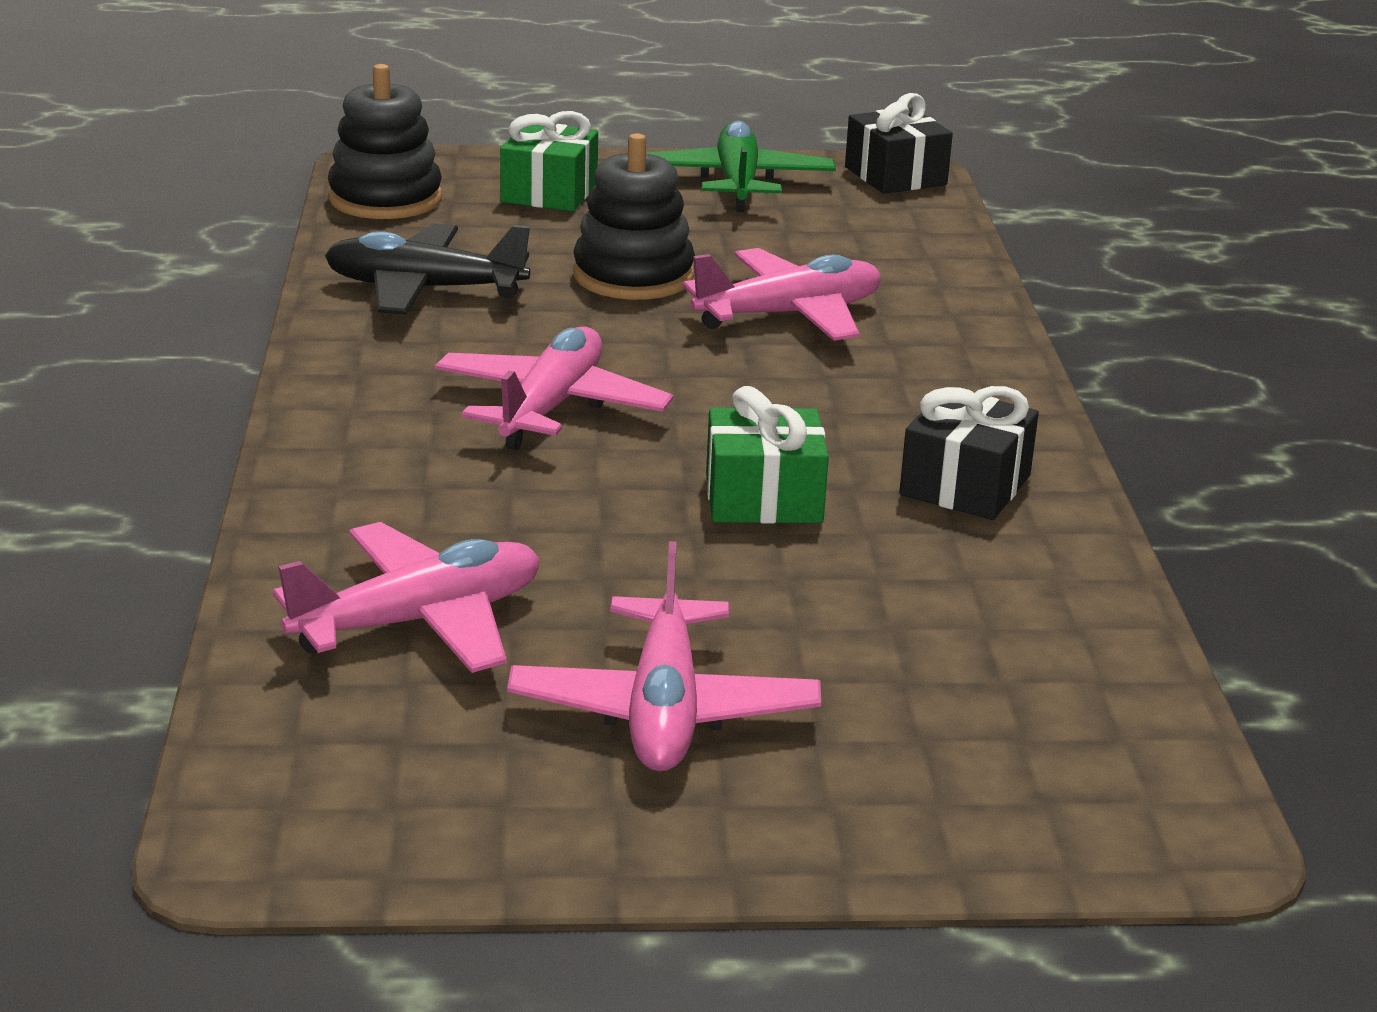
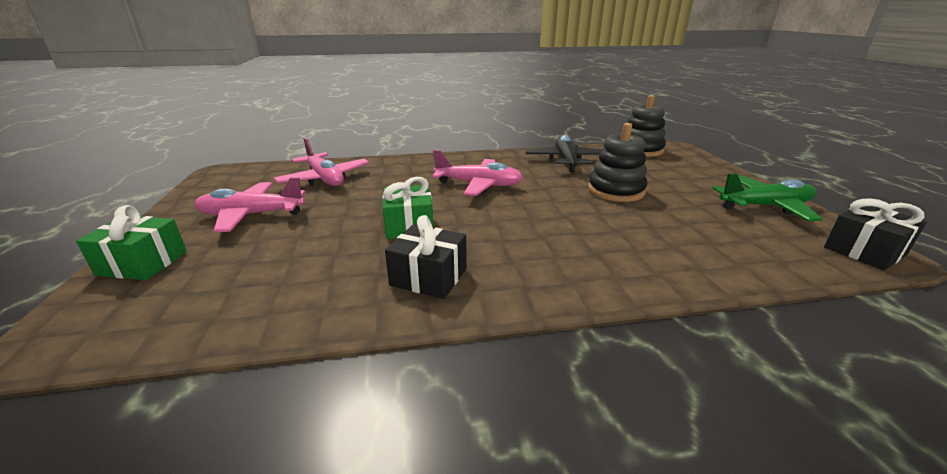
camera: 85 degrees right, 0 degrees up
green gift [500,111,598,211] -> green gift moved to [76,205,187,280]
pink plane [682,248,881,341] -> none

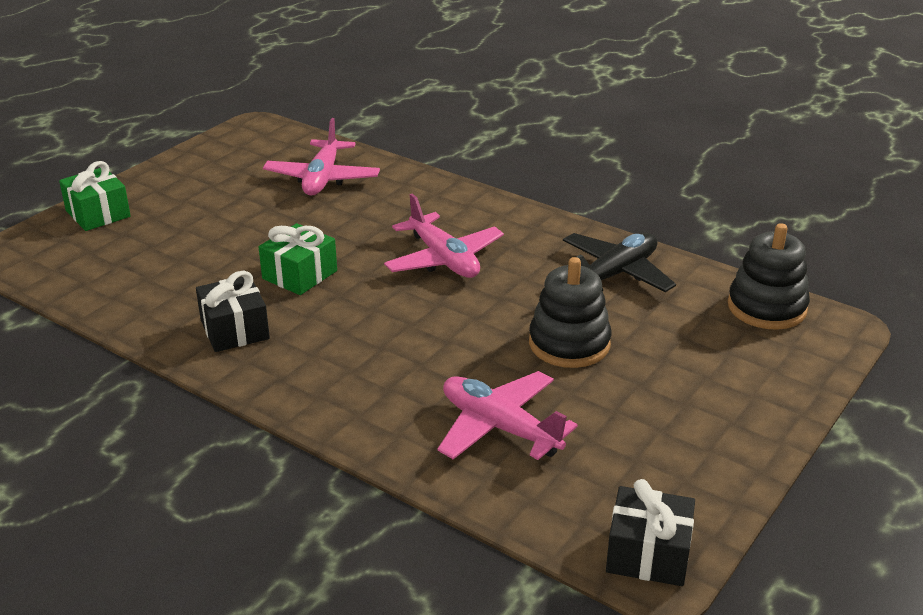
camera: 45 degrees right, 5 degrees up
pink plane [194,177,305,232] -> pink plane moved to [437,371,578,460]
green plane [712,173,822,221] -> none

